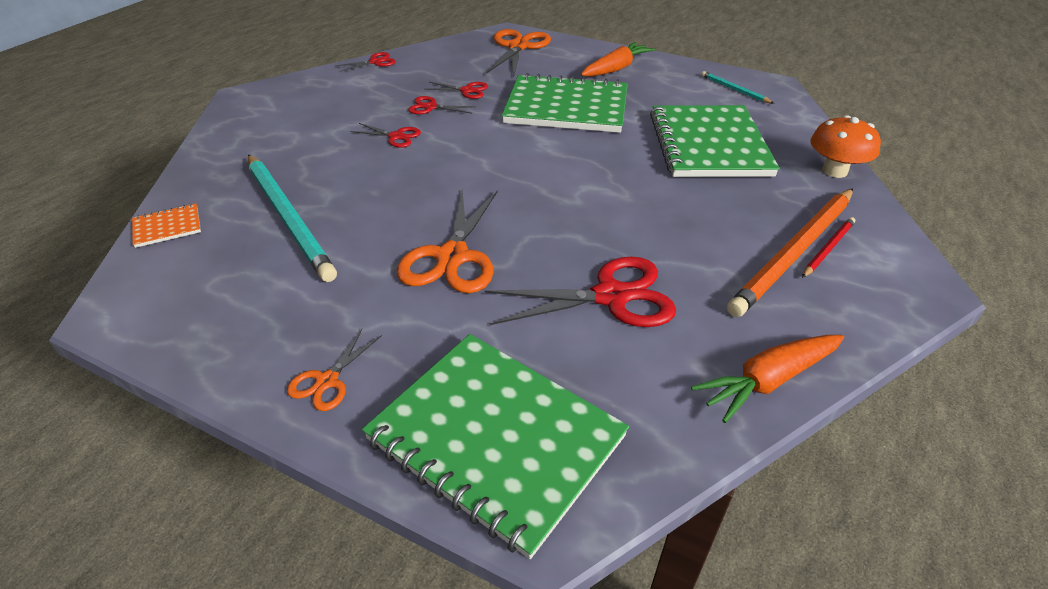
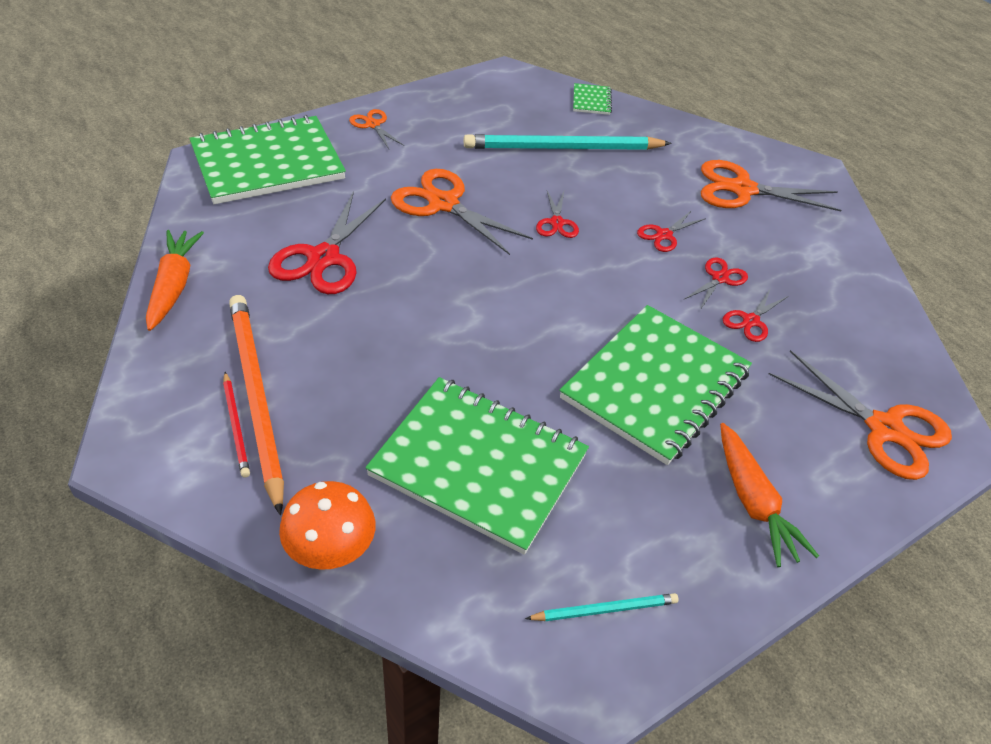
camera: 115 degrees right, 5 degrees up
orange notebook [132,203,201,248] -> green notebook [573,83,612,115]
red scissors [334,52,396,72] -> red scissors moved to [536,191,579,238]
none -> orange scissors [701,160,842,211]

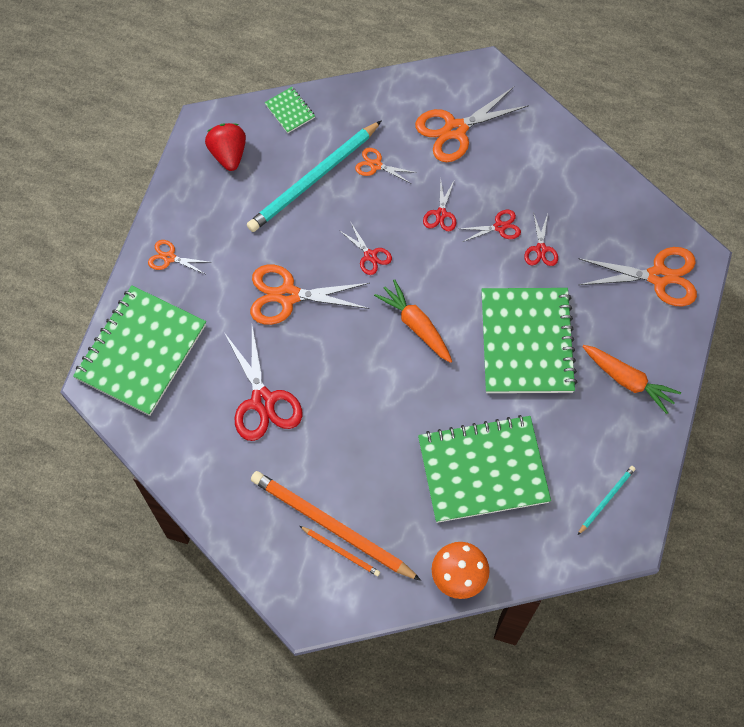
camera: 35 degrees left, 20 degrees up
orange carrot [146,230,204,331] -> orange carrot moved to [374,279,452,363]
red pencil [223,372,250,478] -> orange pencil [300,526,380,576]
red scissors [683,257,748,310] -> red scissors turned 75 degrees clockwise [460,210,521,242]
none -> red strawberry [205,123,246,171]
none -> orange scissors [355,148,417,184]

